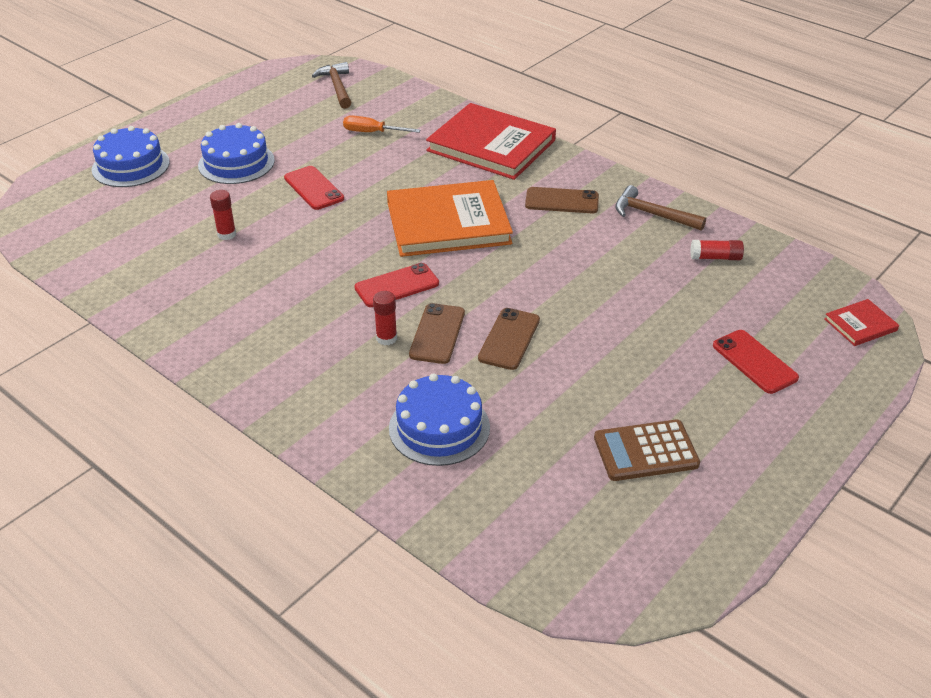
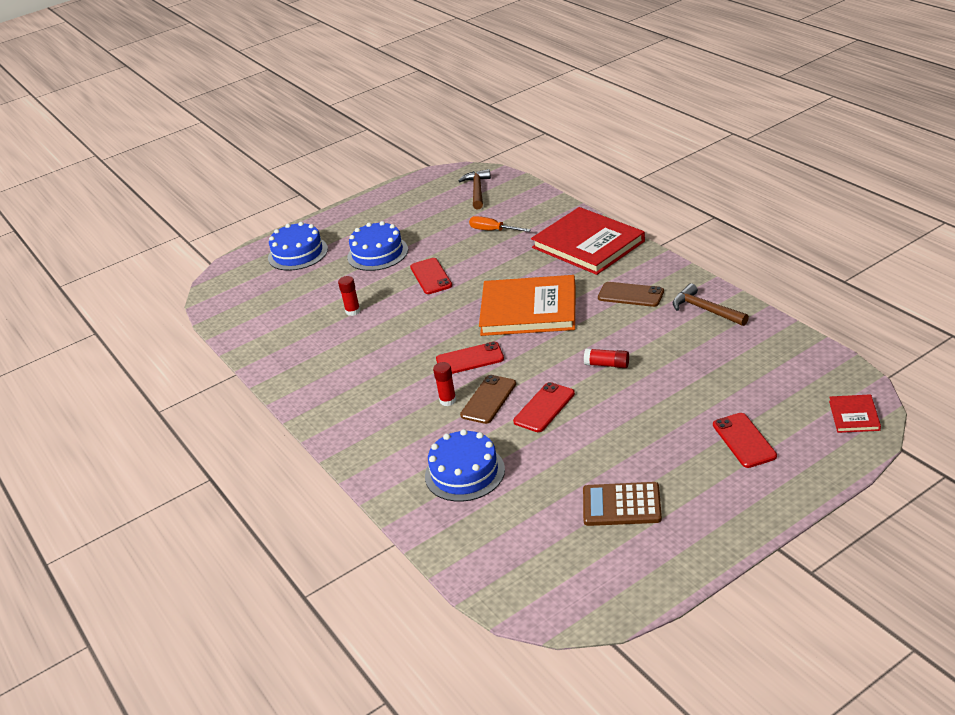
camera: 20 degrees right, 5 degrees down
brown phone [478,308,540,370] -> red phone [513,382,575,432]
red glue stick [691,240,744,260] -> red glue stick moved to [584,348,629,368]
red book [824,299,899,346] -> red book turned 75 degrees counterclockwise [829,394,881,433]

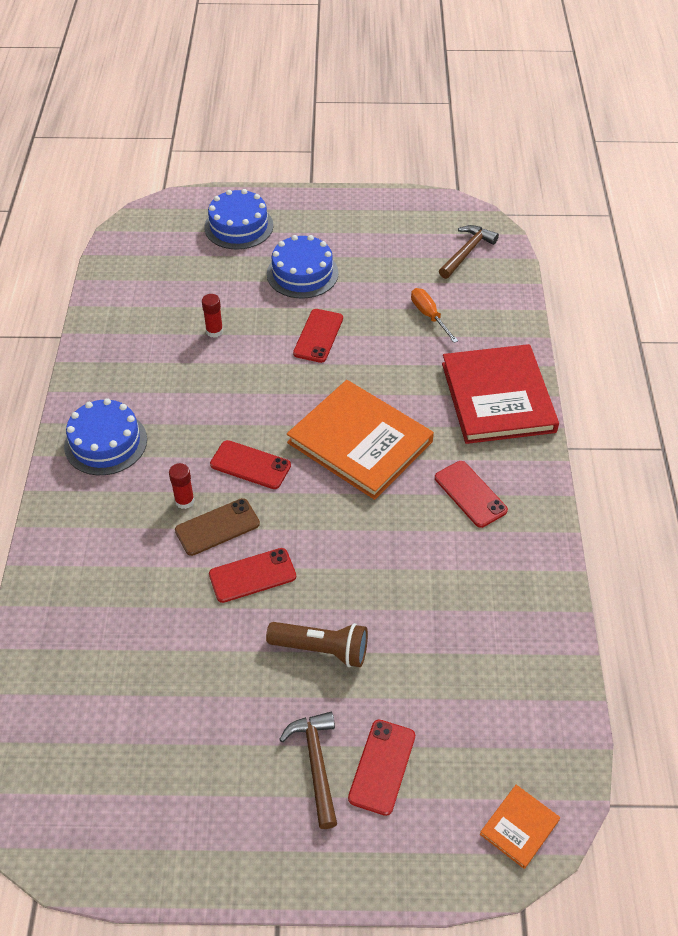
camera: 30 degrees right, 15 degrees up
blue cake [425,429,505,502] -> blue cake moved to [64,398,147,475]
brown calculator [583,482,662,526] -> none
red glue stick [584,348,629,368] -> none
brown phone [598,282,664,307] -> red phone [435,461,508,528]
brown hammer [673,283,749,326] -> brown hammer moved to [279,712,337,829]
red book [829,394,881,433] -> orange book [480,785,560,869]
none -> brown flashlight [266,622,368,667]

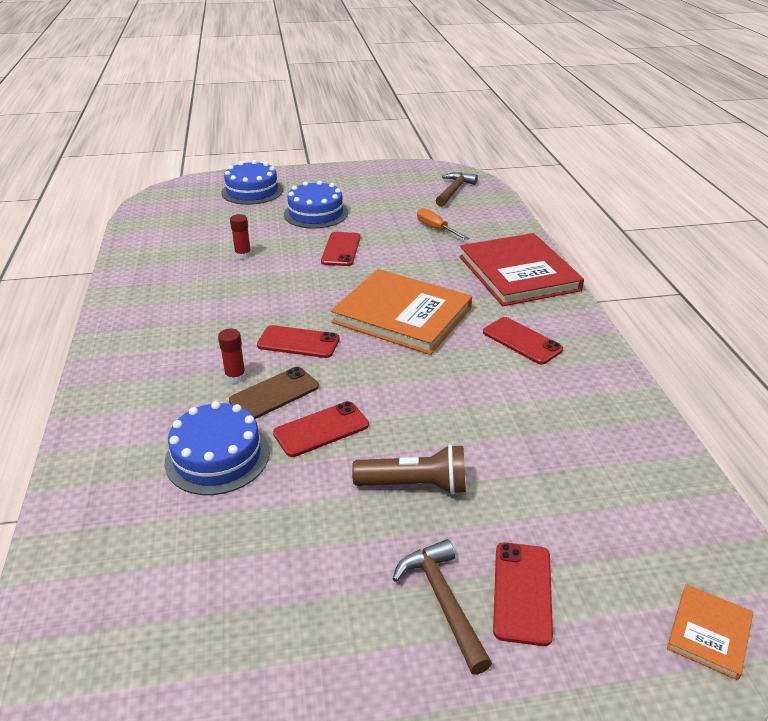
camera: 10 degrees left, 15 degrees down
blue cake [64,398,147,475] -> blue cake moved to [165,401,270,495]

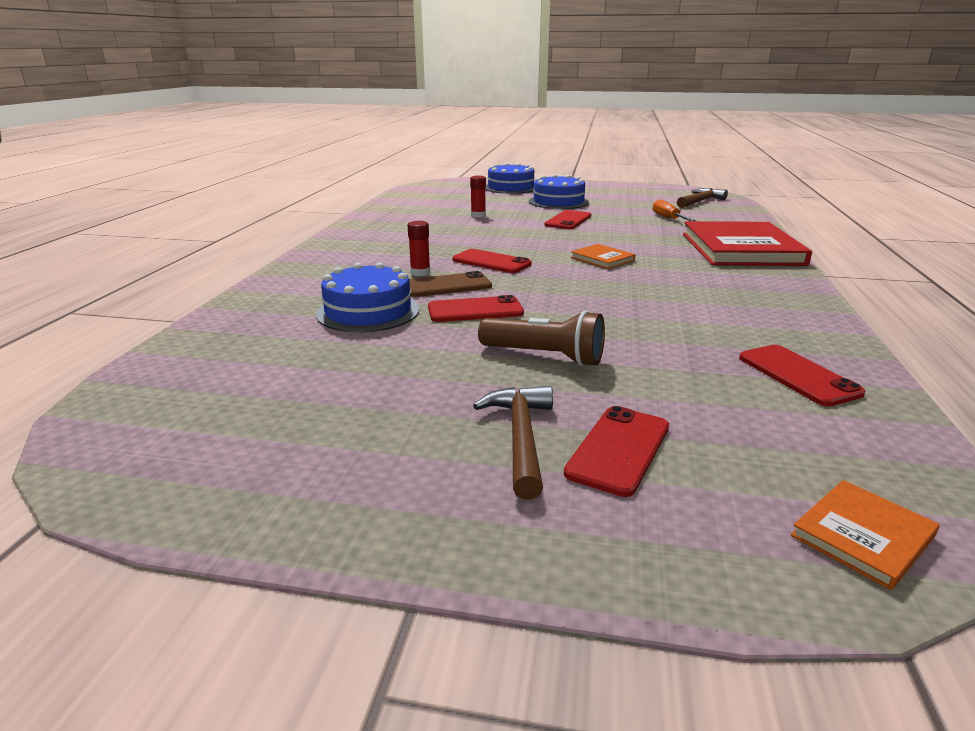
camera: 20 degrees right, 10 degrees down
orange book [331,269,472,355] -> orange book [571,244,635,269], size x0.44
red phone [483,317,563,364] -> red phone moved to [739,345,865,407]

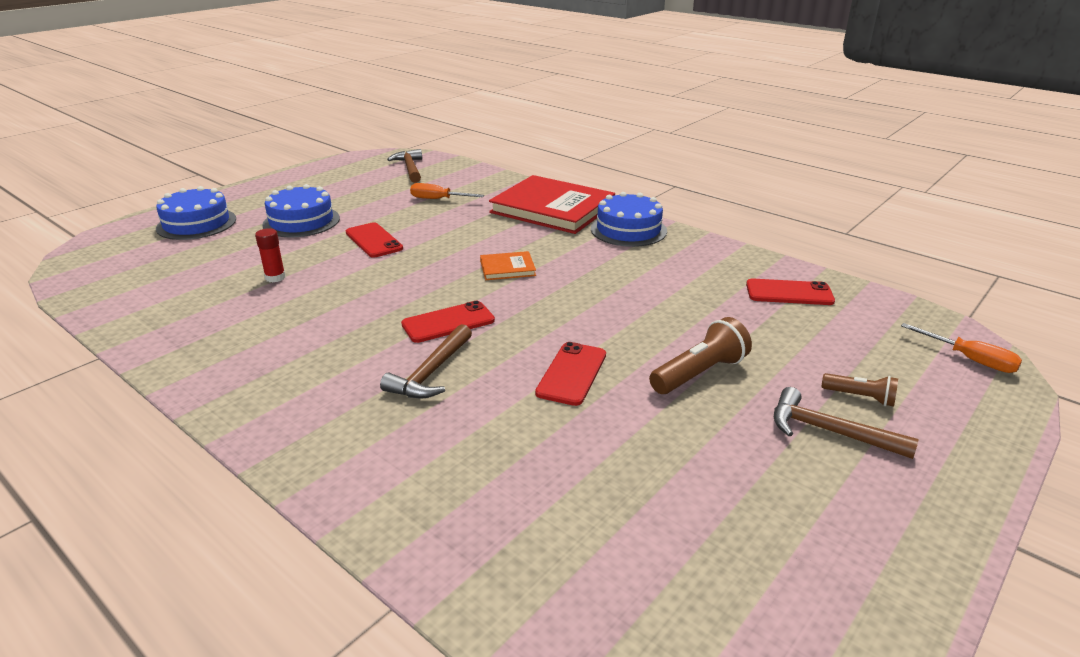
camera: 60 degrees left, 5 degrees up
blue cake [316,262,419,332] -> blue cake moved to [591,192,667,247]
red glue stick [407,221,430,276] -> brown hammer [380,324,472,399]
brown phone [409,271,492,297] -> none
red phone [564,406,669,497] -> brown flashlight [822,373,898,407]
orange book [791,480,940,590] -> orange screwdriver [901,323,1022,373]

